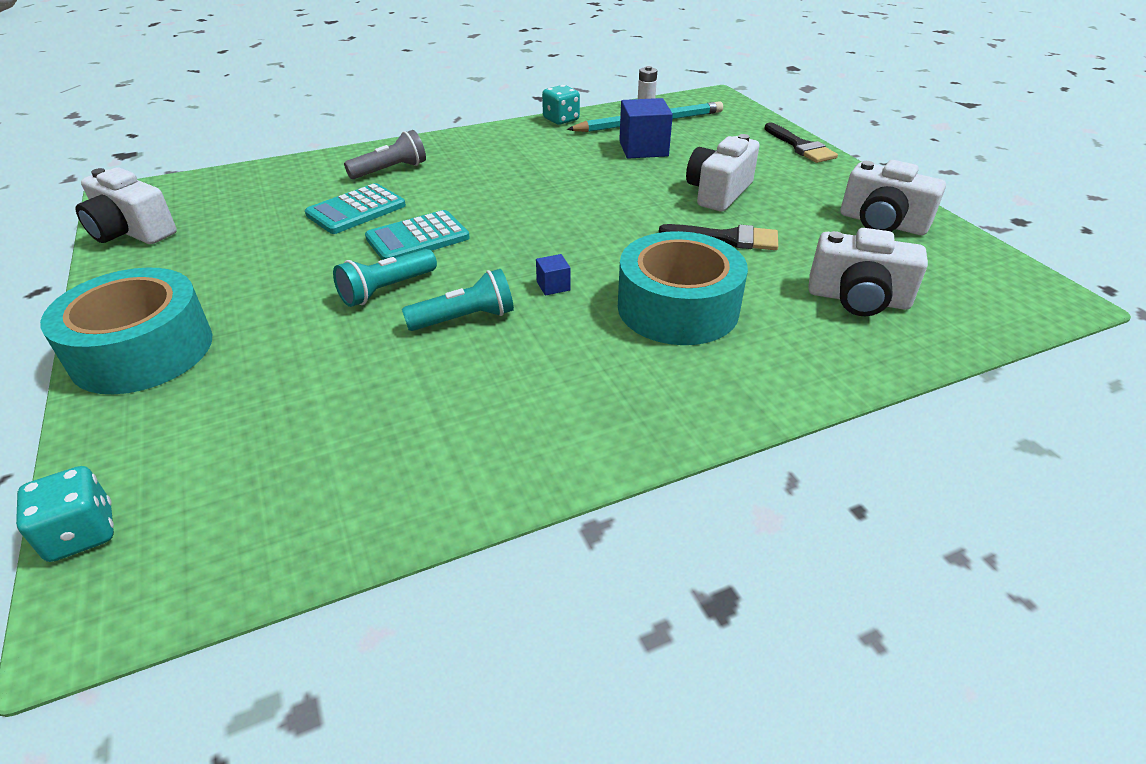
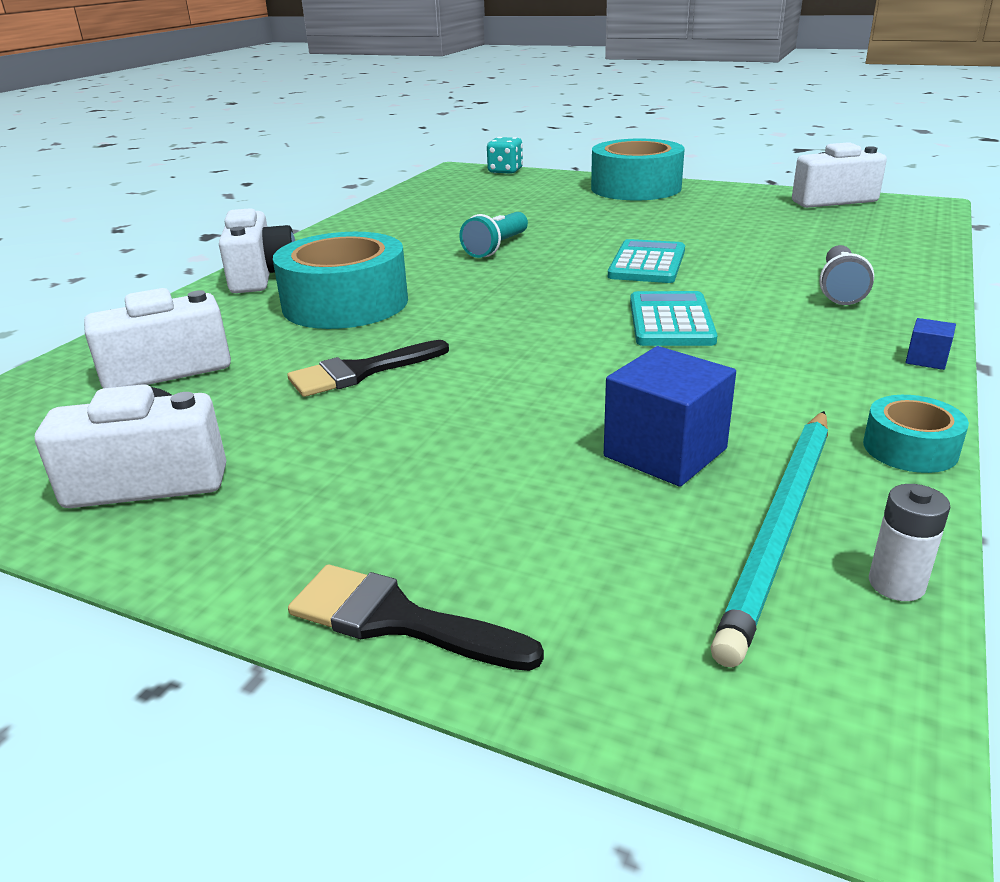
camera: 140 degrees right, 10 degrees down
turquoise calculator [305,183,406,234] -> turquoise calculator moved to [630,291,717,346]
turquoise flashlight [333,249,437,307] -> none
blue cube [536,254,571,296] -> blue cube moved to [906,318,956,370]
turquoise dice [542,85,580,125] -> turquoise tape [863,395,969,473]
white camera [686,134,760,211] -> white camera moved to [219,208,295,293]

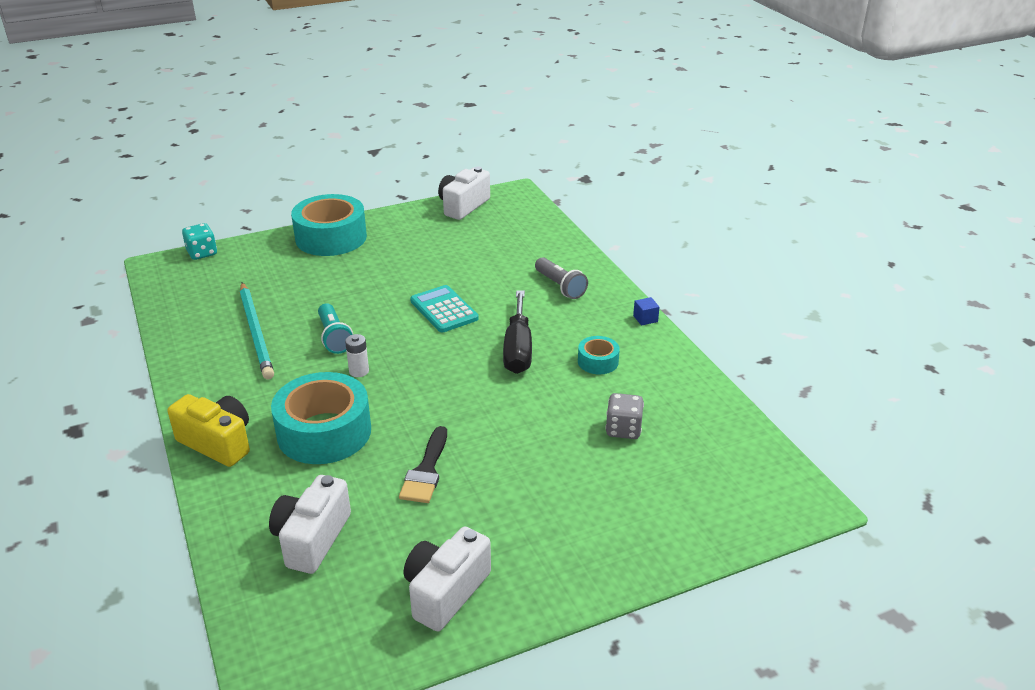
camera: 50 degrees left, 5 degrees up
white camera [219,208,295,293] -> yellow camera [167,394,250,467]
black brush [288,565,544,671] -> none
blue cube [604,346,736,487] -> grey dice [606,393,644,439]
turquoise calculator [630,291,717,346] -> black screwdriver [503,290,532,374]
turquoise pencil [711,411,828,667] -> turquoise pencil moved to [240,282,274,379]
turquoise tape [863,395,969,473] -> turquoise tape moved to [578,336,620,374]
white battery [869,484,951,601] -> white battery moved to [345,334,369,377]

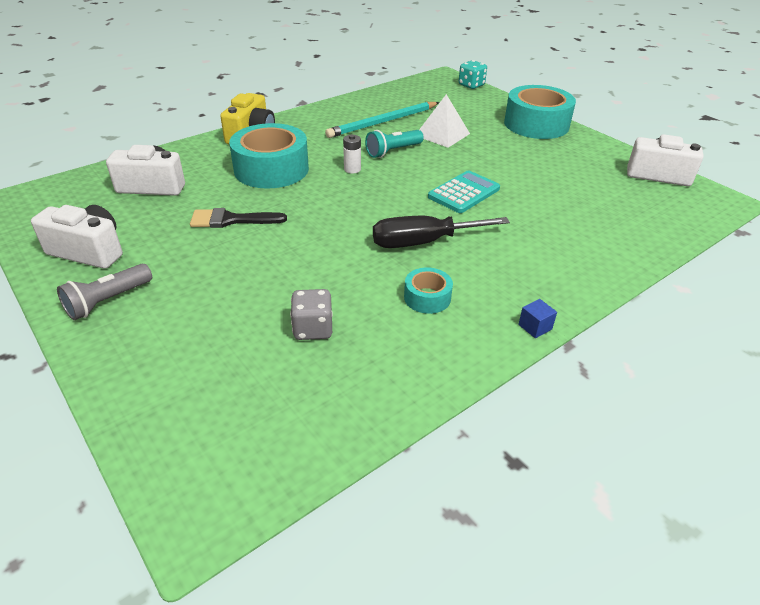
camera: 75 degrees right, 5 degrees up
grey flashlight [535,257,588,299] -> grey flashlight moved to [57,264,152,320]
none -> white pyramid [419,94,470,148]

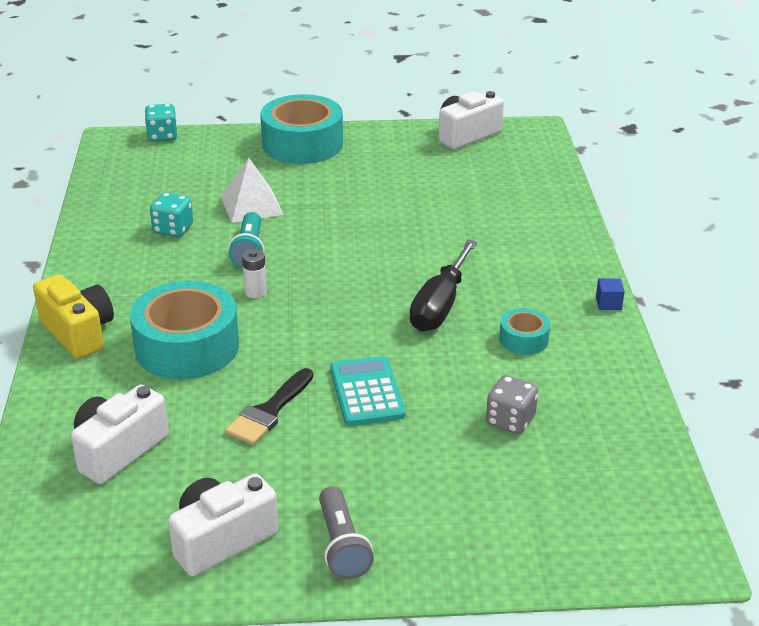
camera: 55 degrees left, 5 degrees down
turquoise pencil [325,102,439,138] -> turquoise dice [150,192,193,237]
turquoise calculator [428,170,500,213] -> turquoise calculator moved to [330,356,405,426]

